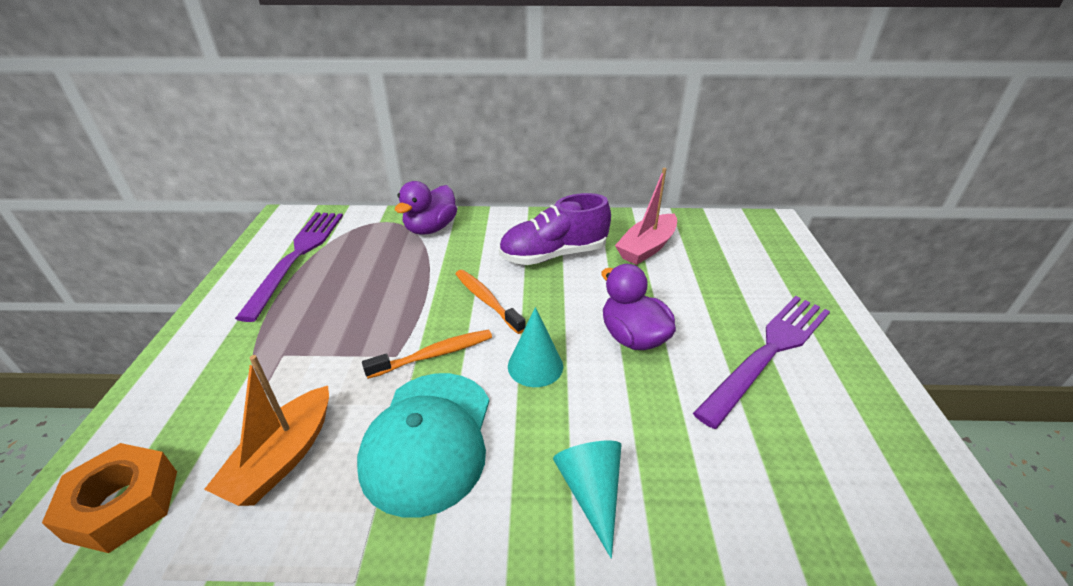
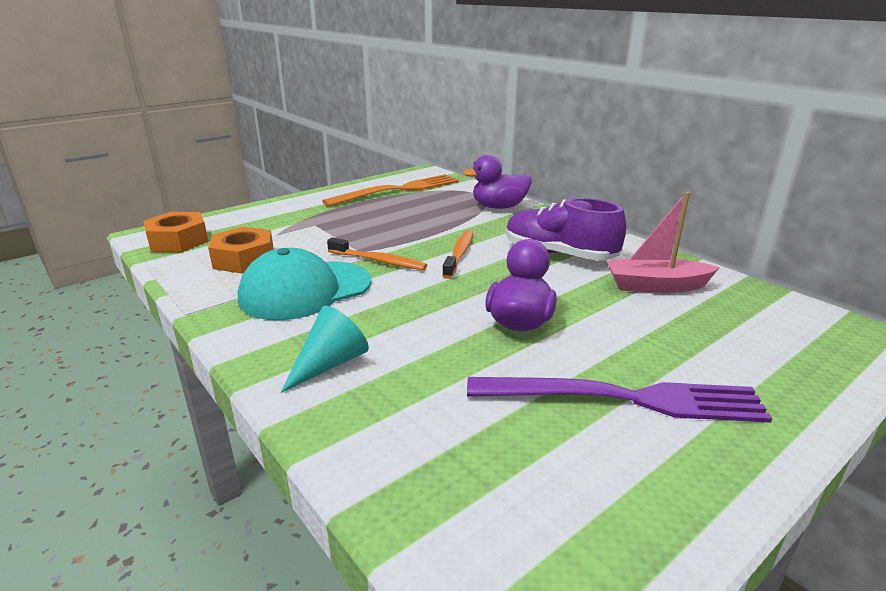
camera: 50 degrees right, 10 degrees down
orange boat [204,355,329,506] -> orange nut [208,227,274,274]
purple fork [235,212,343,322] -> orange fork [322,174,459,207]
turquoise cone [508,307,563,387] -> none

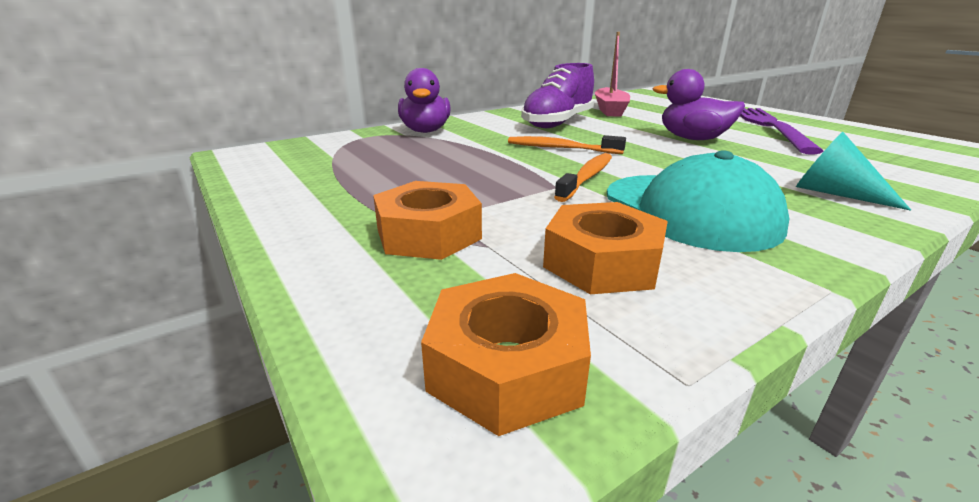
camera: 85 degrees left, 0 degrees up
orange fork [322,174,459,207] -> none
none -> orange nut [373,181,482,260]

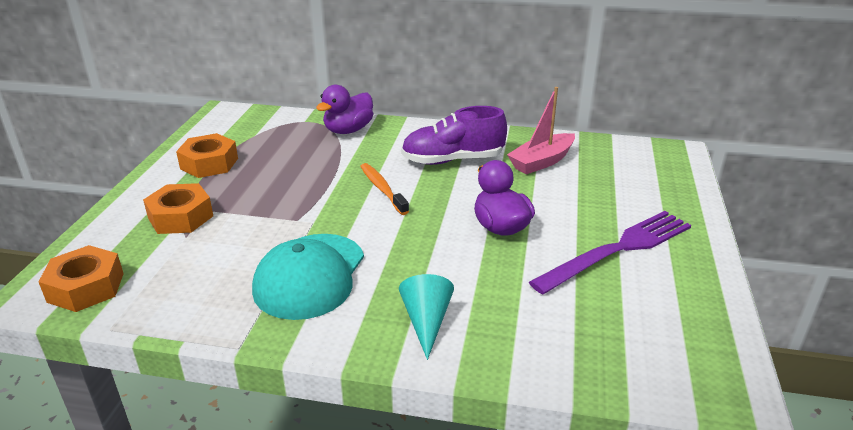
camera: 45 degrees right, 5 degrees up
orange nut [543,202,668,294] -> orange nut moved to [176,133,238,178]
orange toothbrush [554,153,612,202] -> none

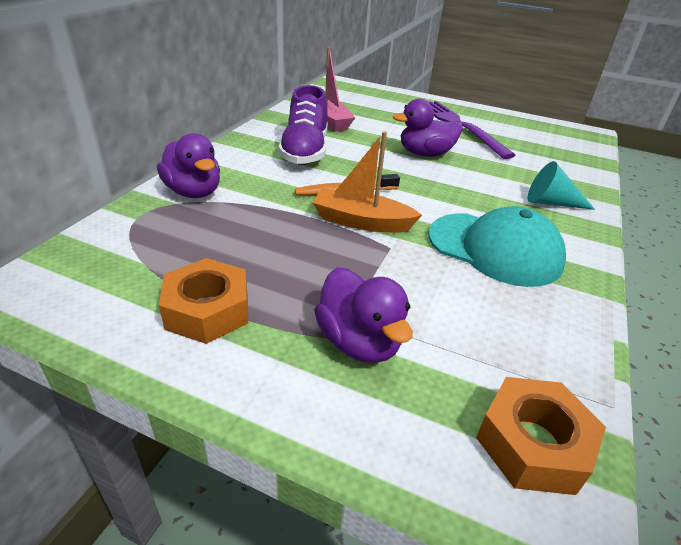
camera: 80 degrees left, 5 degrees up
orange nut [143,183,213,234] -> purple duck [314,267,413,363]
none -> orange boat [313,131,422,232]

